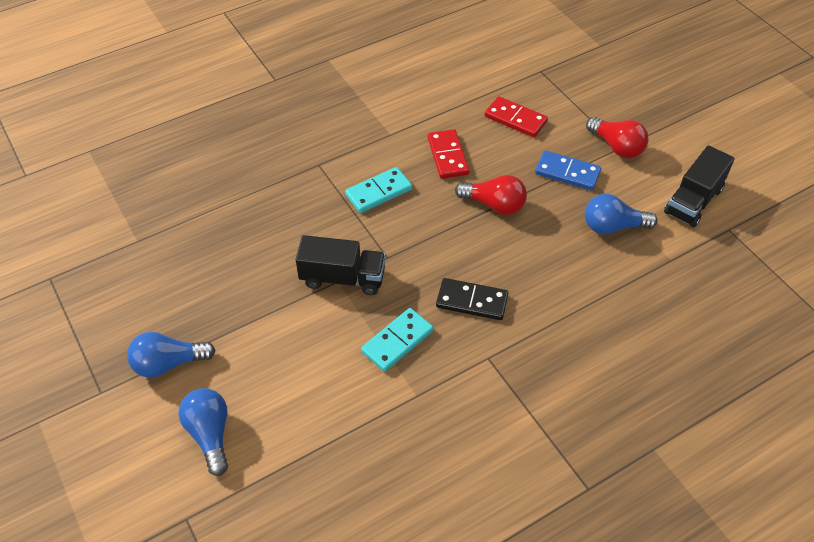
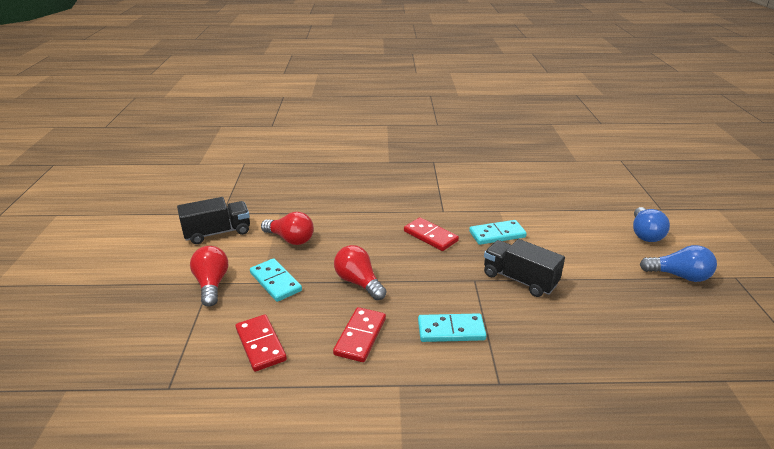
camera: 150 degrees left, 20 degrees down
black domino [436,278,508,320] -> red domino [404,217,459,251]
blue domino [535,151,601,190] -> turquoise domino [250,258,302,302]
blue light bulb [585,194,657,235] -> red light bulb [261,212,314,245]

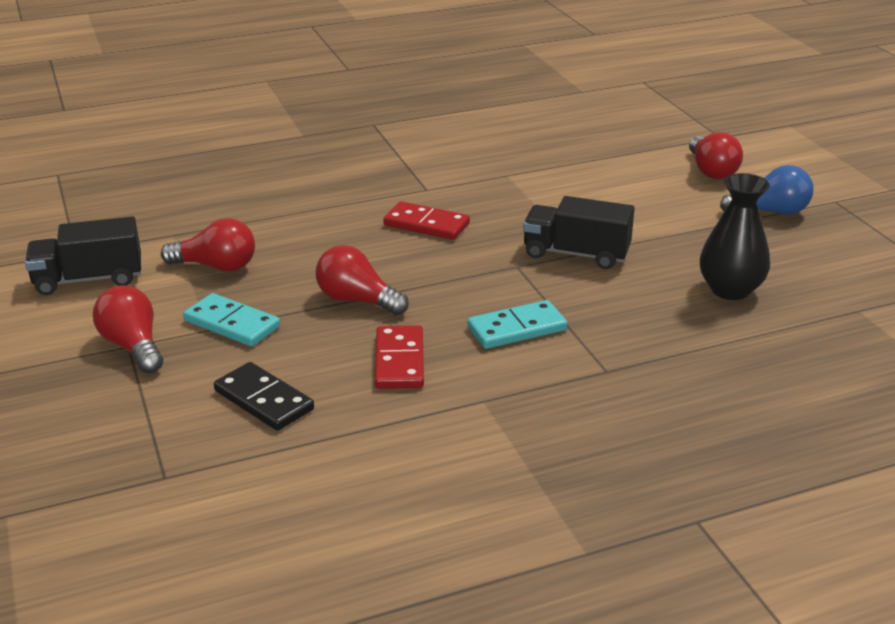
camera: 20 degrees left, 0 degrees up
black truck [177,197,250,244] -> black truck turned 150 degrees counterclockwise [25,217,141,295]
red domino [236,315,287,372] -> black domino [214,362,314,431]
turquoise domino [469,220,527,245] -> none
blue light bulb [633,207,670,242] -> red light bulb [689,132,743,179]
none -> black vase [700,173,770,300]

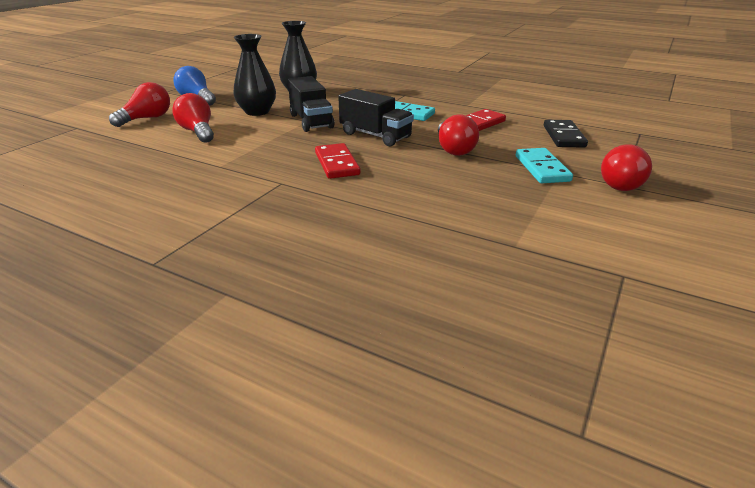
camera: 130 degrees left, 0 degrees up
black truck [25,217,141,295] -> black truck moved to [338,89,414,146]
red light bulb [161,218,255,272] -> red light bulb moved to [172,93,214,143]
none -> black vase [233,34,276,116]

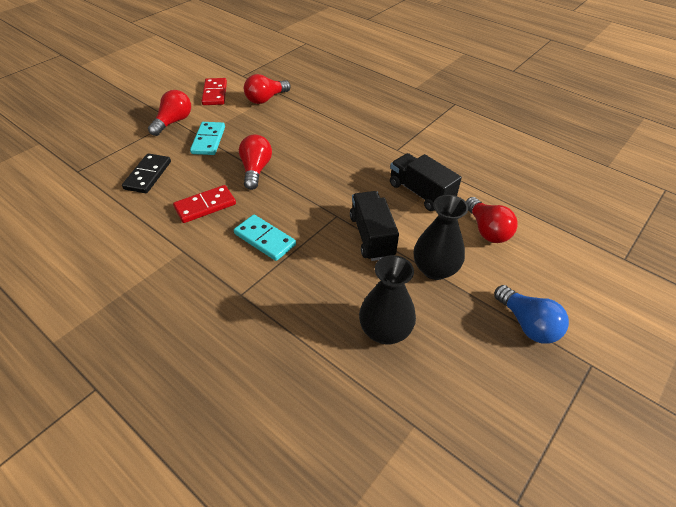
camera: 170 degrees left, 15 degrees up
red light bulb [109,82,170,127] -> red light bulb moved to [244,74,291,104]
red domino [315,143,360,179] -> red domino moved to [202,78,227,105]
black truck [338,89,414,146] -> black truck moved to [390,153,462,211]

